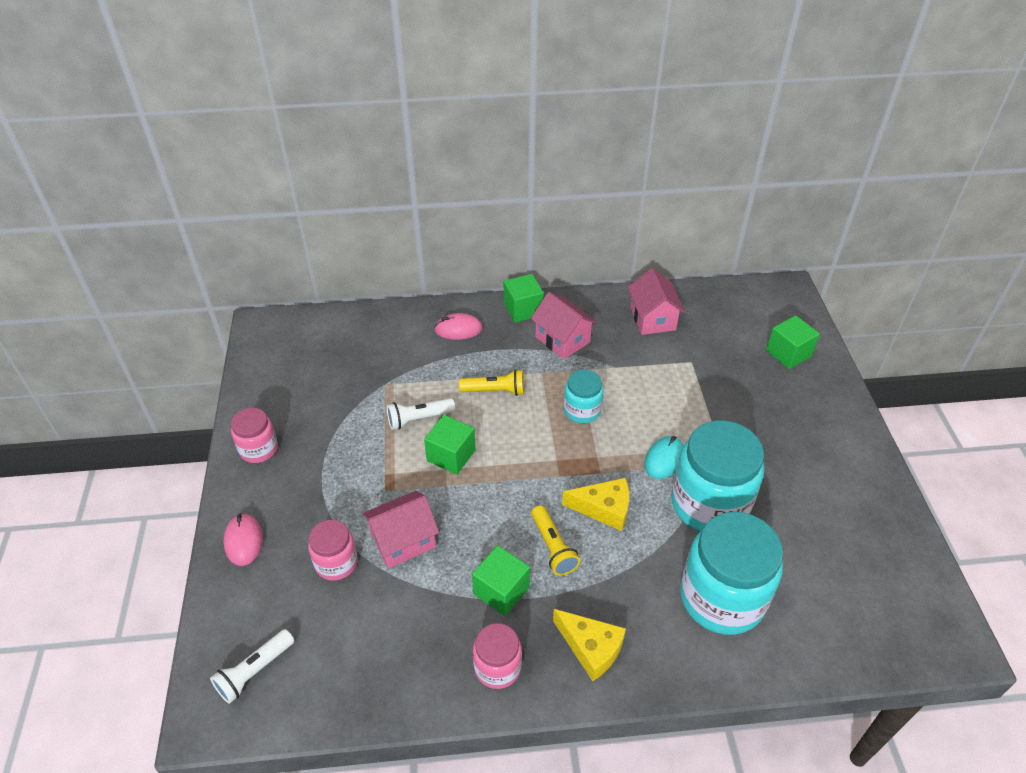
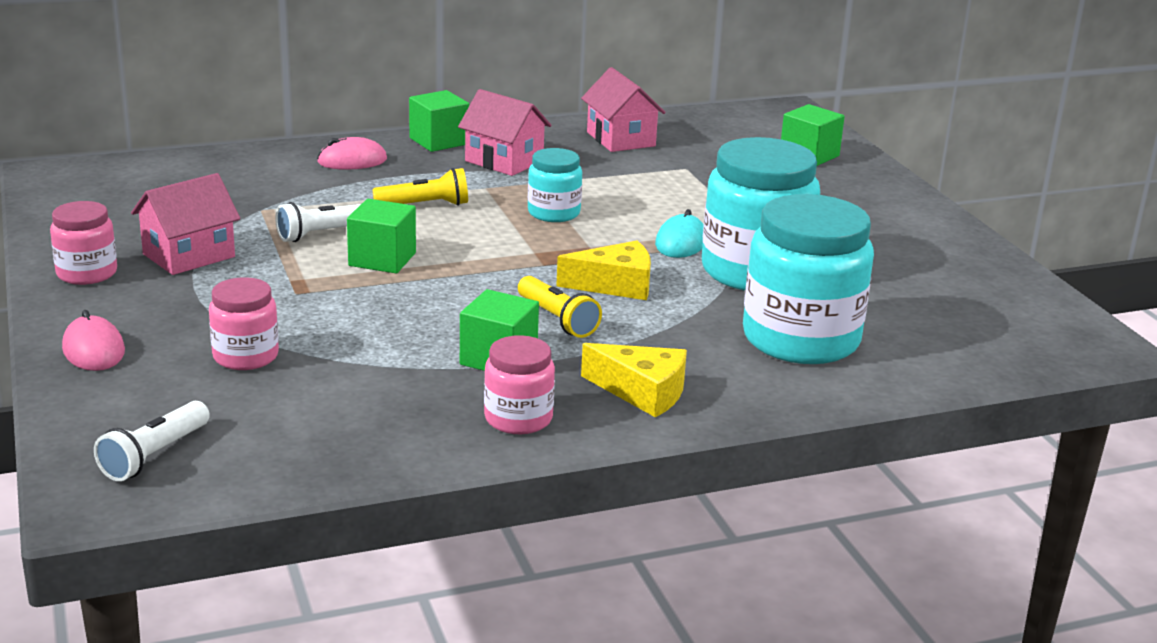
camera: 15 degrees left, 20 degrees down
pink house [362,491,439,569] -> pink house moved to [131,173,240,275]

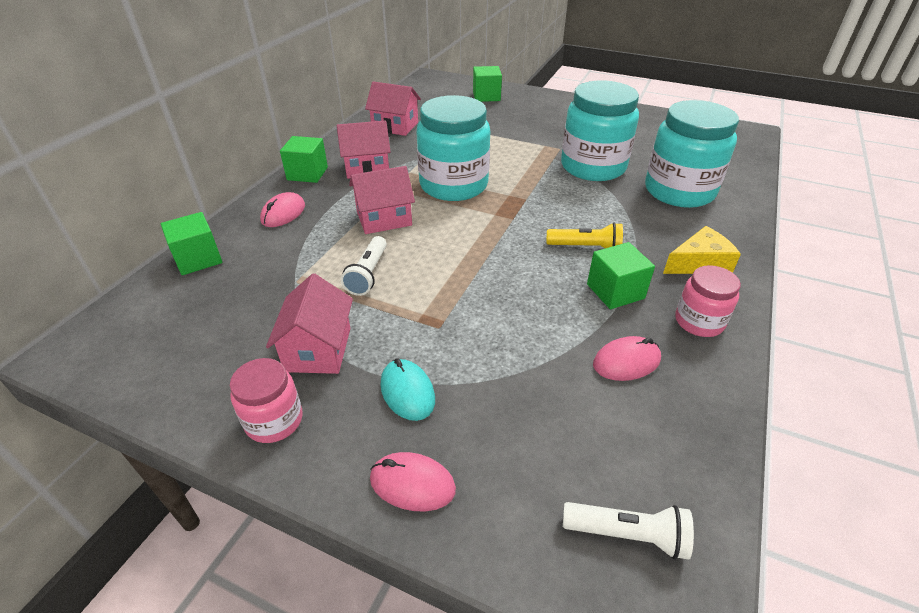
camera: 45 degrees left, 15 degrees up
white flashlight [94,401,210,481] -> white flashlight turned 60 degrees counterclockwise [563,502,694,560]
pink jar [209,277,279,370] -> none
green cube [347,199,416,274] -> green cube moved to [161,212,222,275]
yellow flashlight [373,168,468,206] -> pink house [349,166,415,234]
turquoise jar [528,148,582,222] -> turquoise jar [416,95,490,201], size x1.92
yellow cheese [556,241,651,300] -> none
turquoise mouse [655,209,704,258] -> turquoise mouse moved to [380,358,435,421]
none -> pink mouse [593,336,661,381]

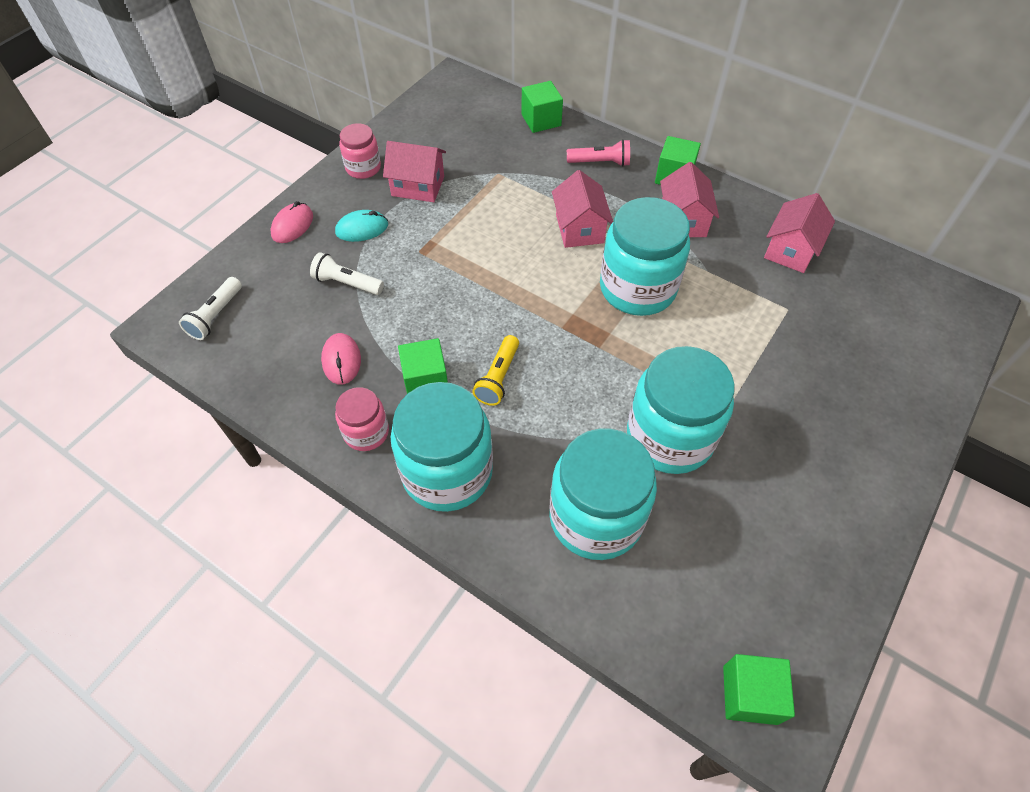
camera: 100 degrees right, 15 degrees up
pink mouse [260,192,305,227] -> pink flashlight [567,139,630,167]
white flashlight [341,236,387,296] -> white flashlight moved to [310,252,384,295]
green cube [473,66,502,102] -> green cube moved to [723,654,795,725]
yellow cheese [663,226,741,274] -> turquoise jar [391,382,493,512]

